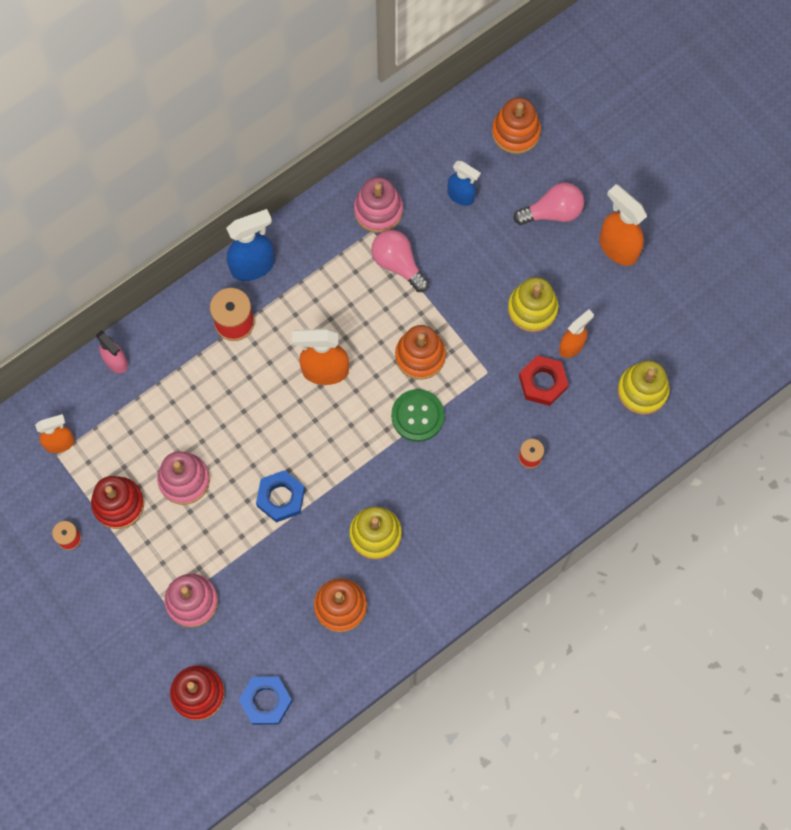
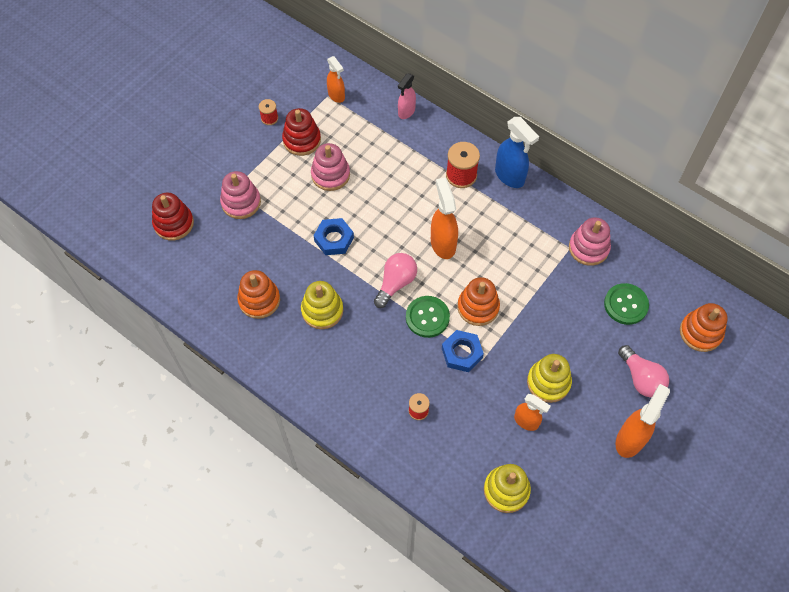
camera: 75 degrees right, 10 degrees down
blue nut [239,677,292,725] -> blue nut moved to [442,330,484,372]
pink light bulb [371,230,429,292] -> pink light bulb moved to [374,253,417,308]
blue spray bottle [448,161,481,206] -> green button [604,283,649,325]
red nut [519,355,568,406] -> none

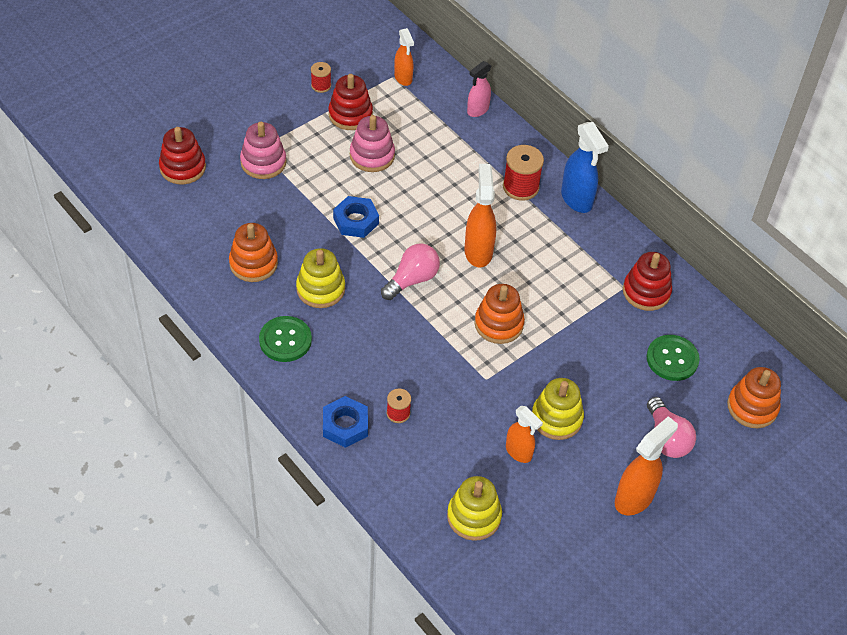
camera: 10 degrees right, 10 degrees down
green button [406,296,450,338] -> green button moved to [259,316,312,362]
blue nut [442,330,484,372] -> blue nut moved to [323,396,368,448]
pink stacking toy [569,217,611,266] -> red stacking toy [623,252,672,311]

